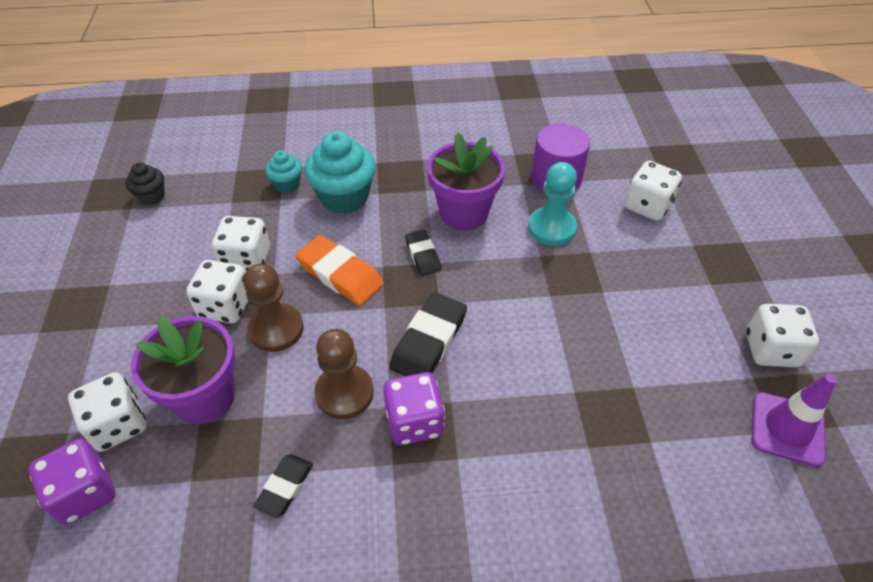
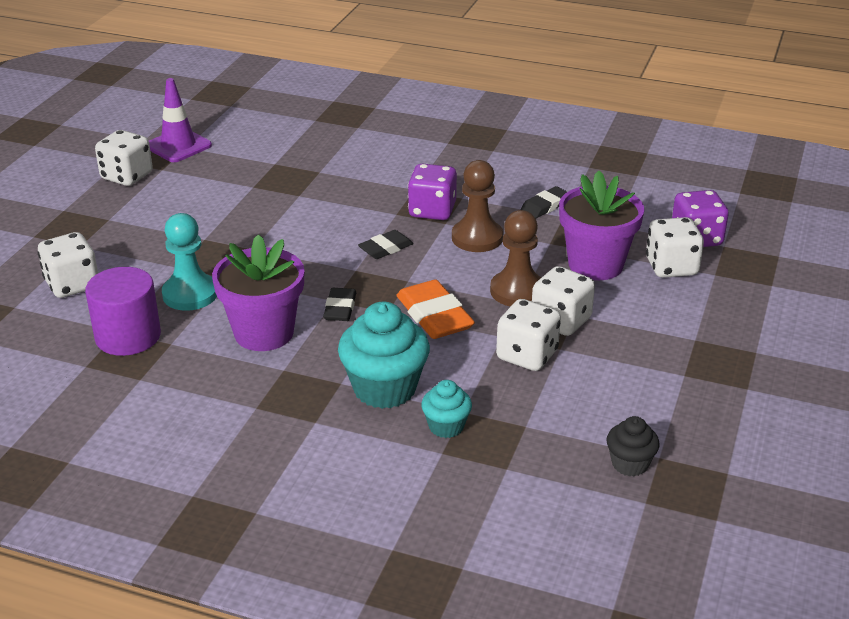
camera: 155 degrees left, 15 degrees down
black eraser [389,292,467,376] -> black eraser [358,230,413,259], size x0.60

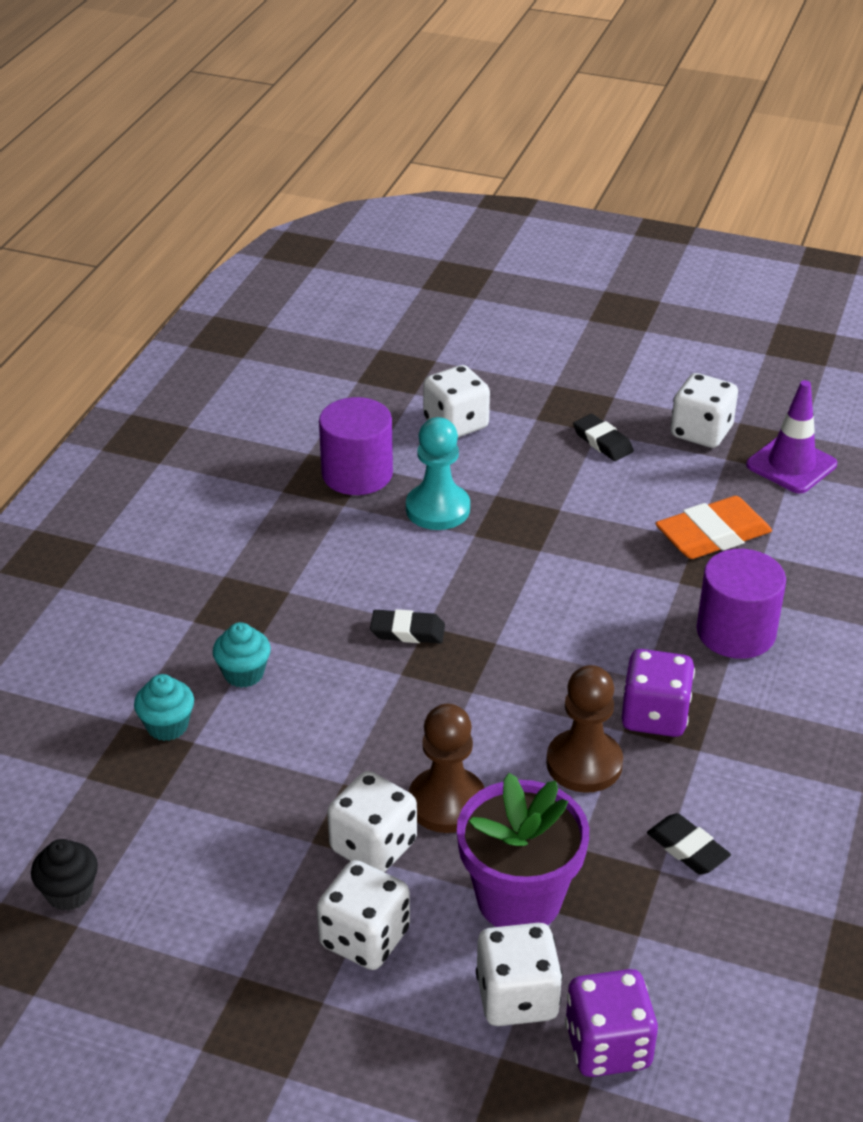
camera: 90 degrees right, 5 degrees up
purple flower pot [212,234,304,351] -> none
turquoise cupcake [338,302,430,409] -> turquoise cupcake [213,622,271,688], size x0.54
black eraser [358,230,413,259] -> black eraser moved to [573,414,634,461]
orange eraser [396,279,475,339] -> orange eraser moved to [655,496,772,559]
white dice [496,299,561,371] -> white dice moved to [317,860,410,970]
none -> purple cylinder [696,549,786,659]

